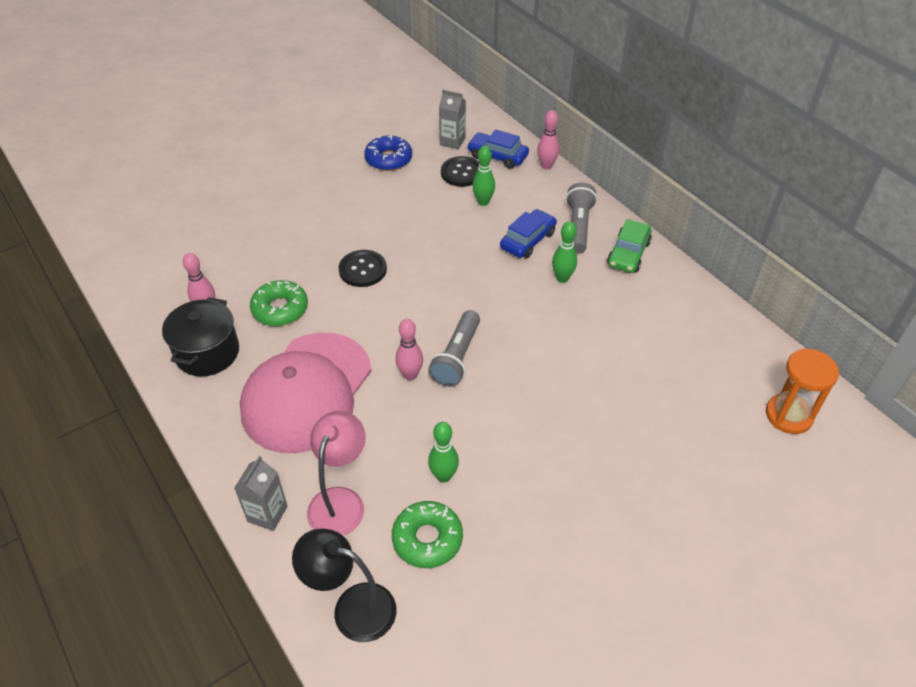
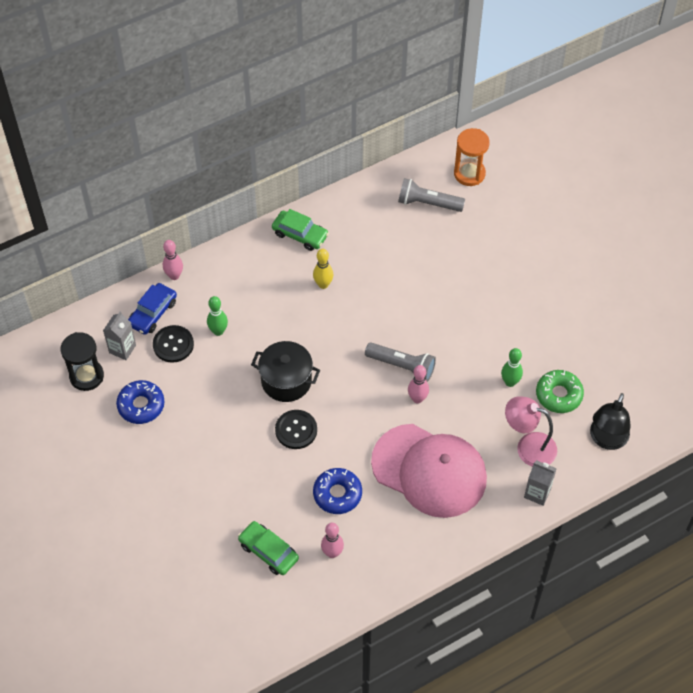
camera: 85 degrees left, 10 degrees up
black pot [162,297,239,376] -> black pot moved to [251,341,320,402]
green donut [250,280,308,326] -> blue donut [313,468,362,514]
blue car [500,209,557,258] -> none
green bowling pin [552,222,577,283] -> yellow bowling pin [313,249,333,289]
grey flashlight [566,183,597,254] -> grey flashlight moved to [398,178,465,212]
none -> black hourglass [61,332,104,391]
none -> green car [238,521,299,575]

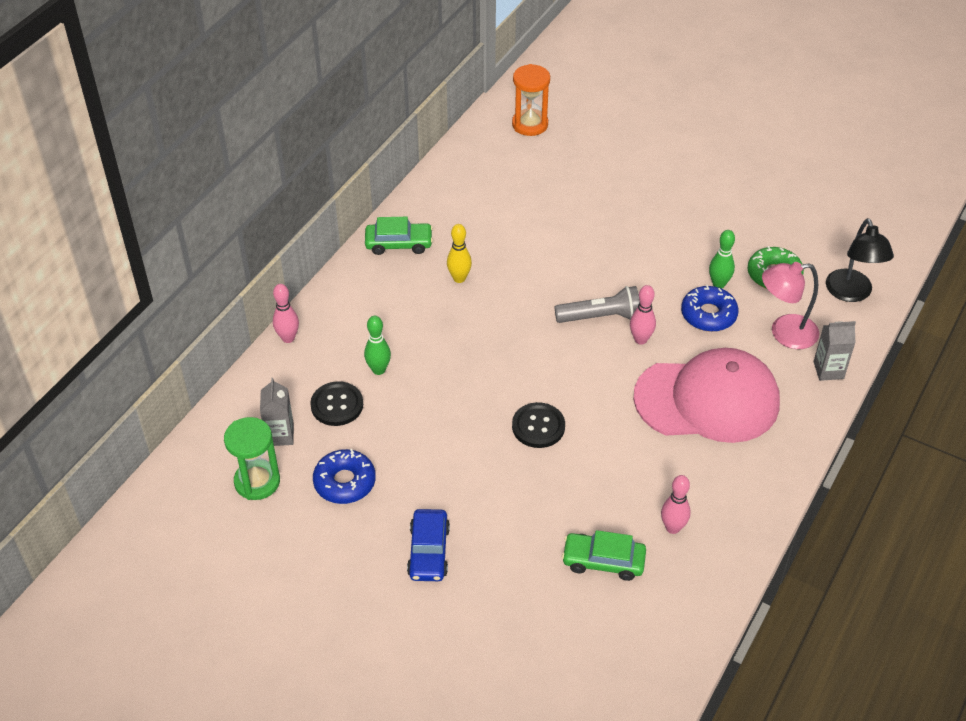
camera: 30 degrees left, 10 degrees down
black hourglass [61,332,104,391] -> green hourglass [224,417,280,500]
blue car [128,283,177,335] -> blue car moved to [407,509,450,581]
black pot [251,341,320,402] -> none
blue donut [313,468,362,514] -> blue donut moved to [681,285,739,332]
grey flashlight [398,178,465,212] -> none

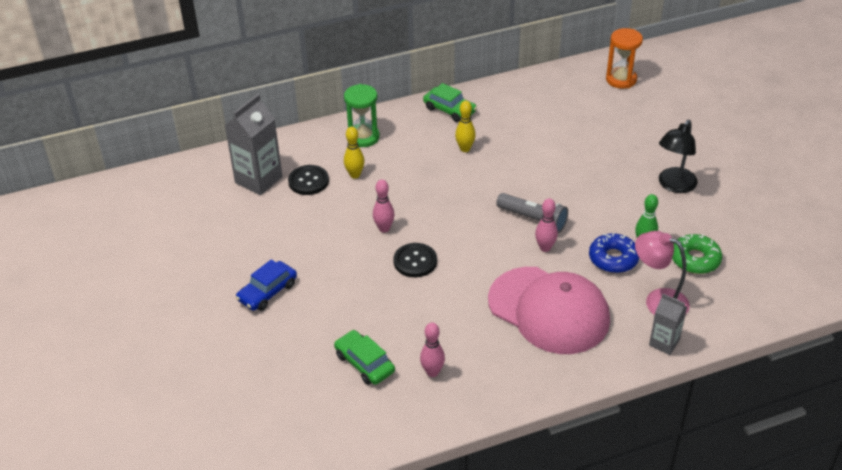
camera: 40 degrees right, 5 degrees down
green hourglass [224,417,280,500] -> green hourglass moved to [344,84,380,147]
grey carton [260,378,294,446] -> grey carton [225,94,283,195], size x1.72
pink bowling pin [273,284,299,343] -> pink bowling pin moved to [373,180,395,233]
blue donut [313,449,376,504] -> none
green bowling pin [364,316,391,375] -> yellow bowling pin [344,127,364,179]
black lamp [826,218,894,302] -> black lamp moved to [659,120,698,193]

